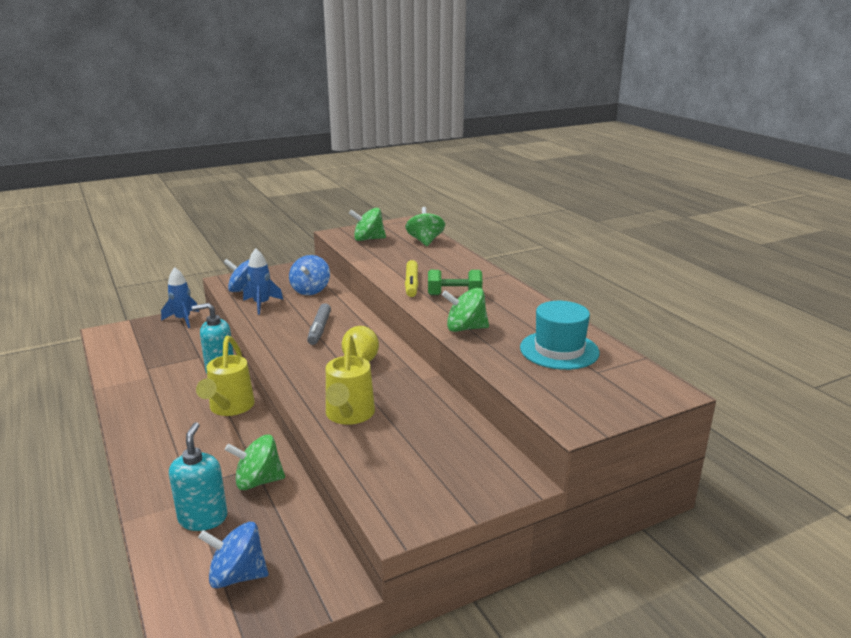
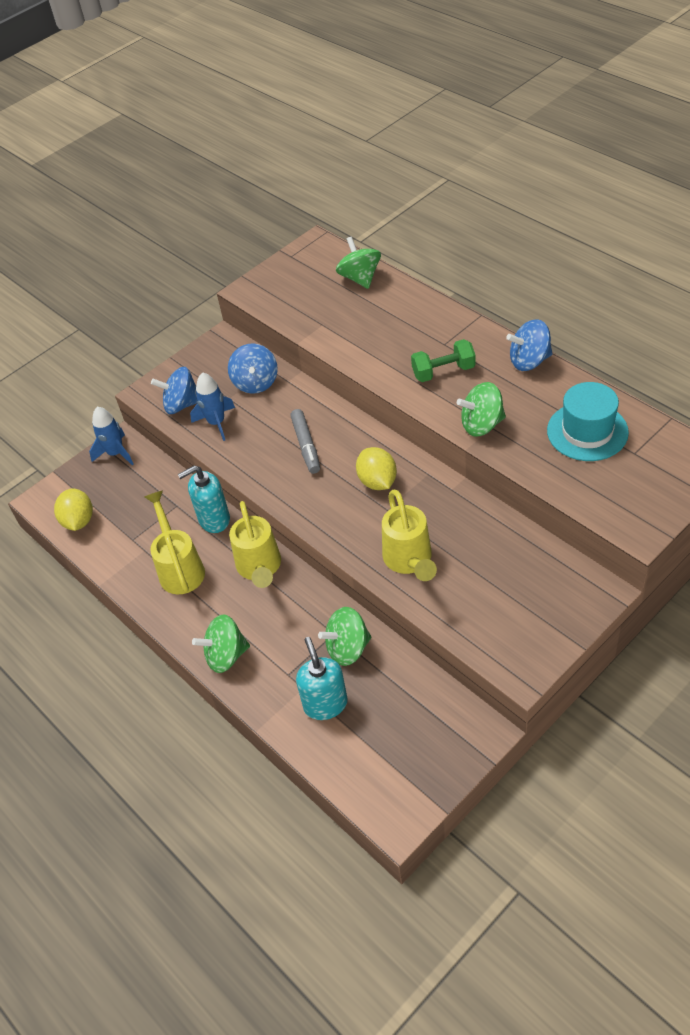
camera: 10 degrees left, 25 degrees up
blue spinning top [198,522,268,588] -> blue spinning top moved to [506,319,552,371]
green spinning top [349,208,386,241] -> green spinning top moved to [192,614,250,673]
yellow marker [405,260,418,297] -> none
none -> yellow lemon [54,488,93,531]
none -> yellow watering can [144,490,205,594]

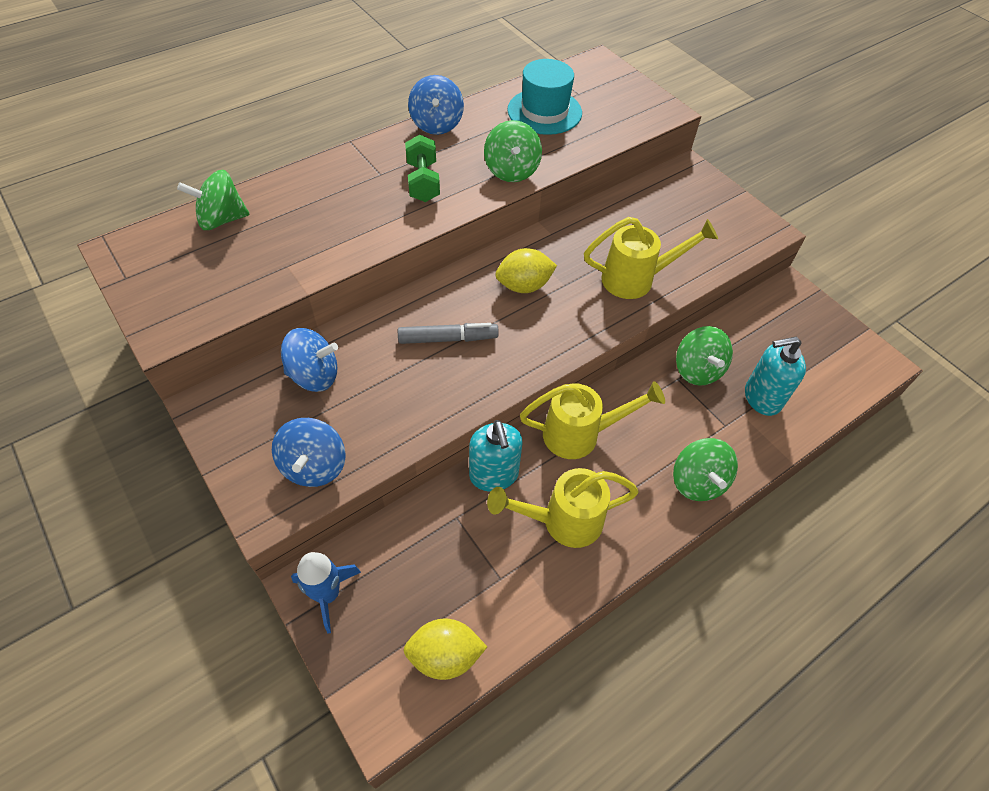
camera: 90 degrees left, 5 degrees up
blue rocket [190,372,235,441] -> none

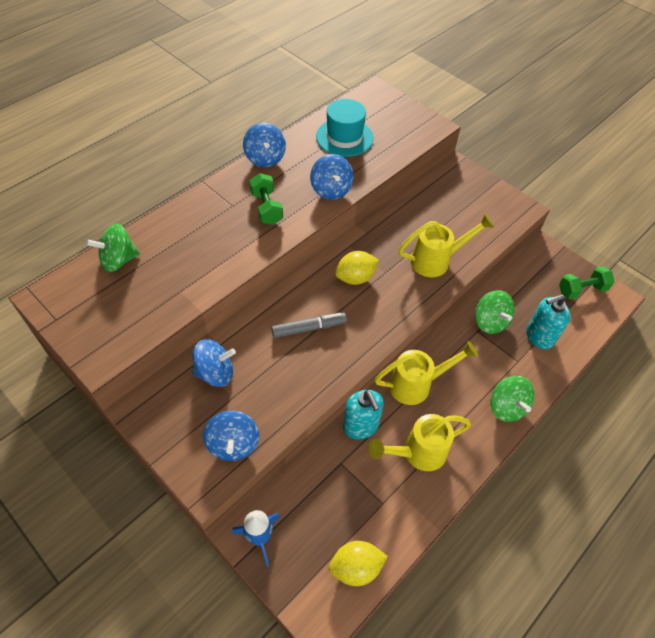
camera: 10 degrees left, 0 degrees up
green spinning top [484,120,542,182] -> blue spinning top [310,154,354,200]
none -> green dumbbell [559,266,615,300]

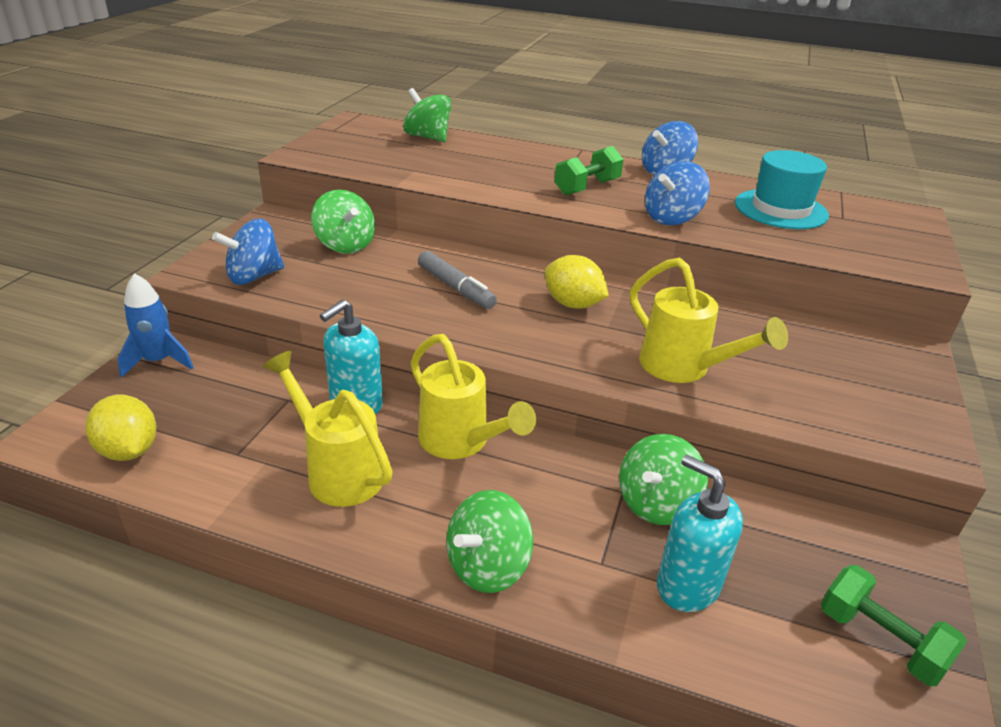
camera: 65 degrees right, 20 degrees down
blue spinning top [192,339,236,387] -> green spinning top [311,190,375,254]

